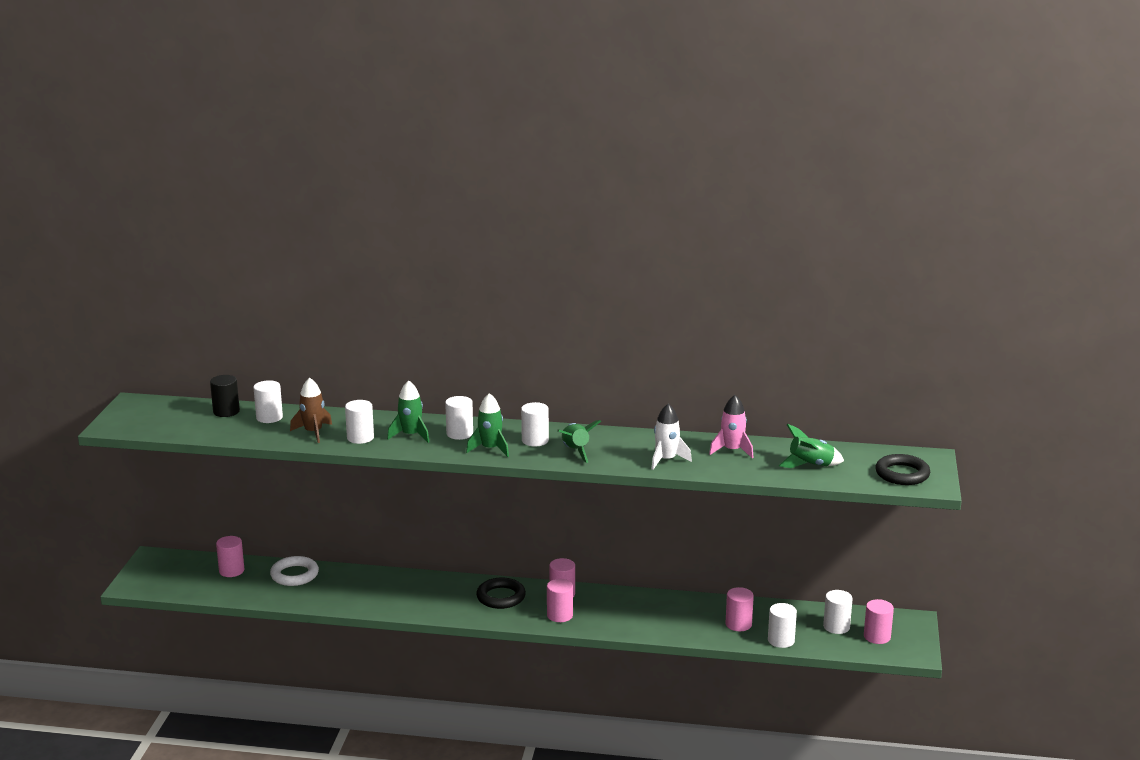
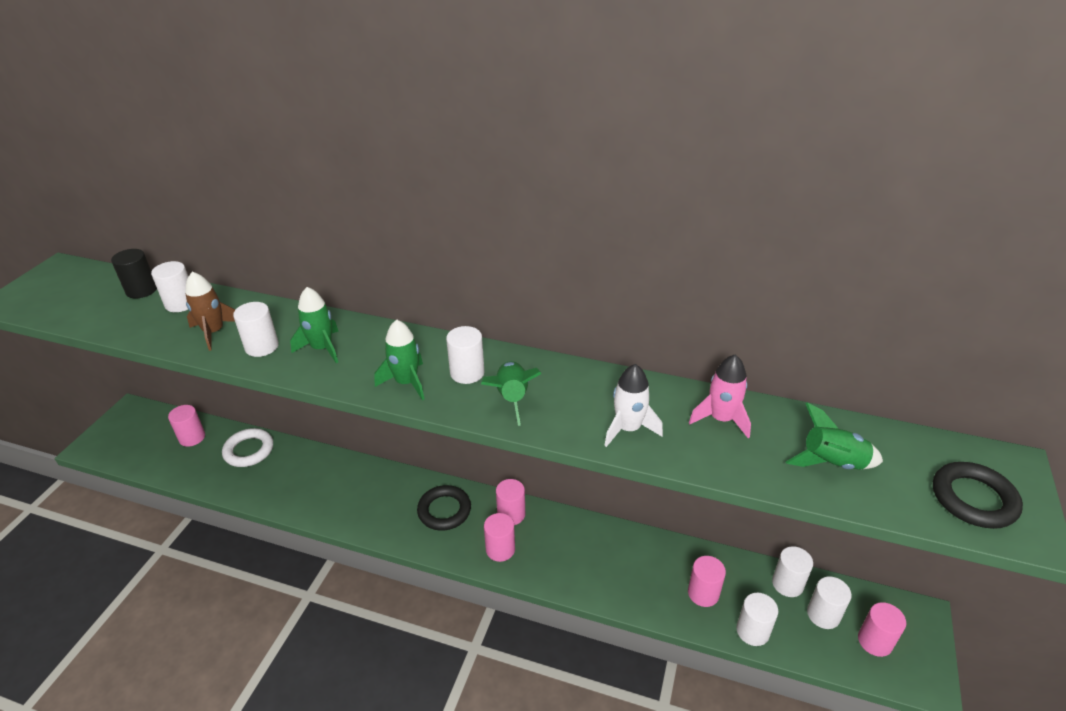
camera: 10 degrees right, 15 degrees up
white cylinder [445,396,473,440] -> white cylinder moved to [772,546,813,597]

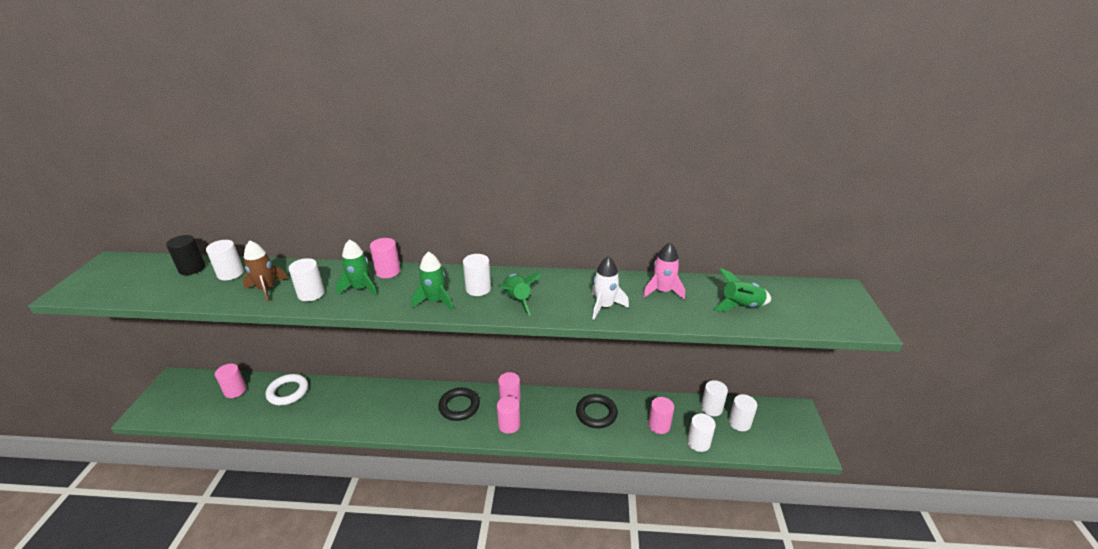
camera: 15 degrees left, 5 degrees down
pink cylinder [858,602,906,657] -> pink cylinder moved to [370,238,400,278]
black ring [933,462,1023,529] -> black ring moved to [576,394,618,428]

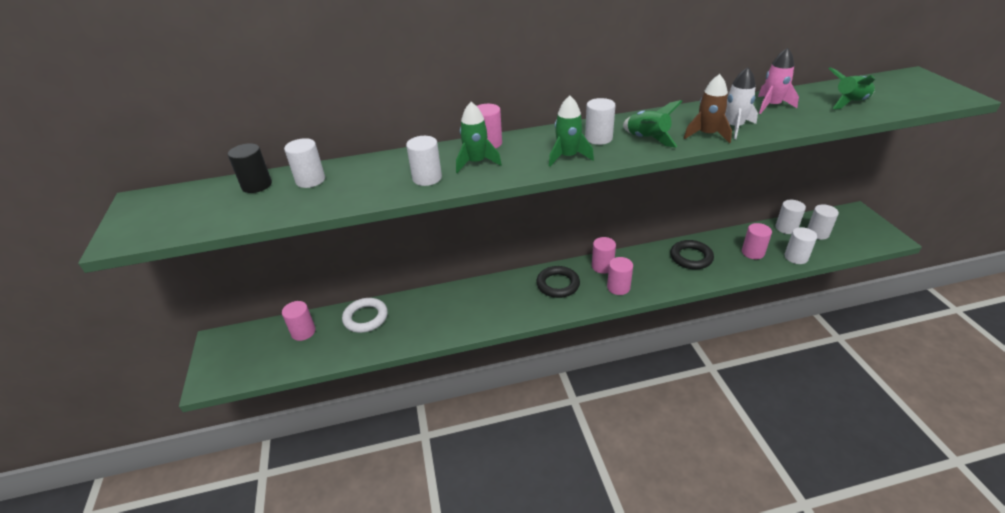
camera: 15 degrees left, 5 degrees up
brown rocket [243,240,288,303] -> brown rocket moved to [684,74,732,143]

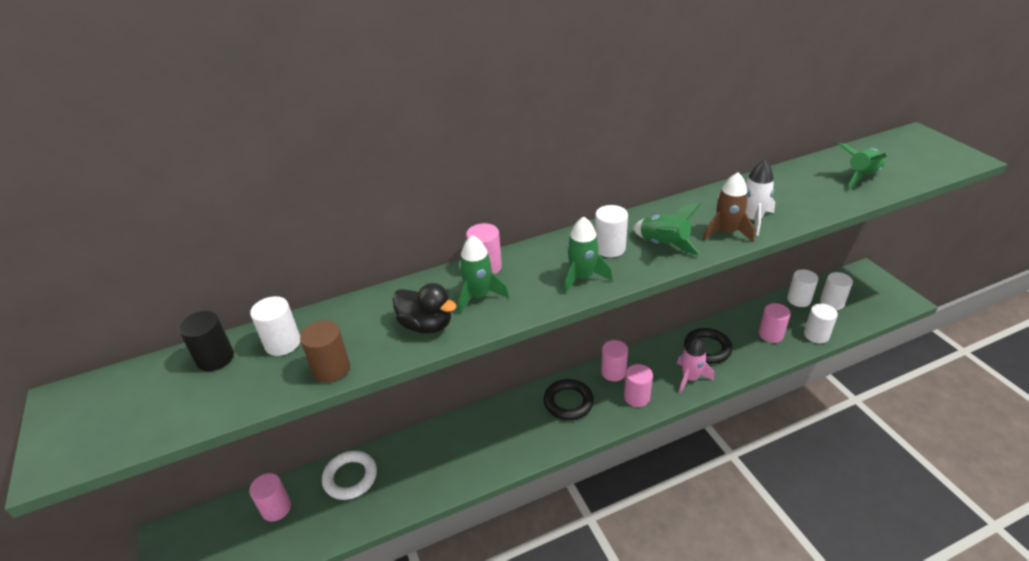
camera: 10 degrees left, 0 degrees up
white cylinder [406,136,442,186] -> black duck [393,283,457,334]
pink rocket [758,48,799,114] -> pink rocket moved to [677,337,714,393]
none -> brown cylinder [300,320,350,383]

